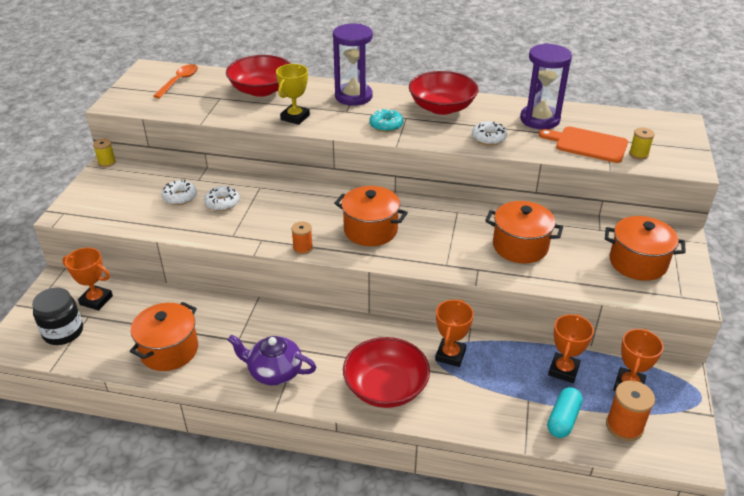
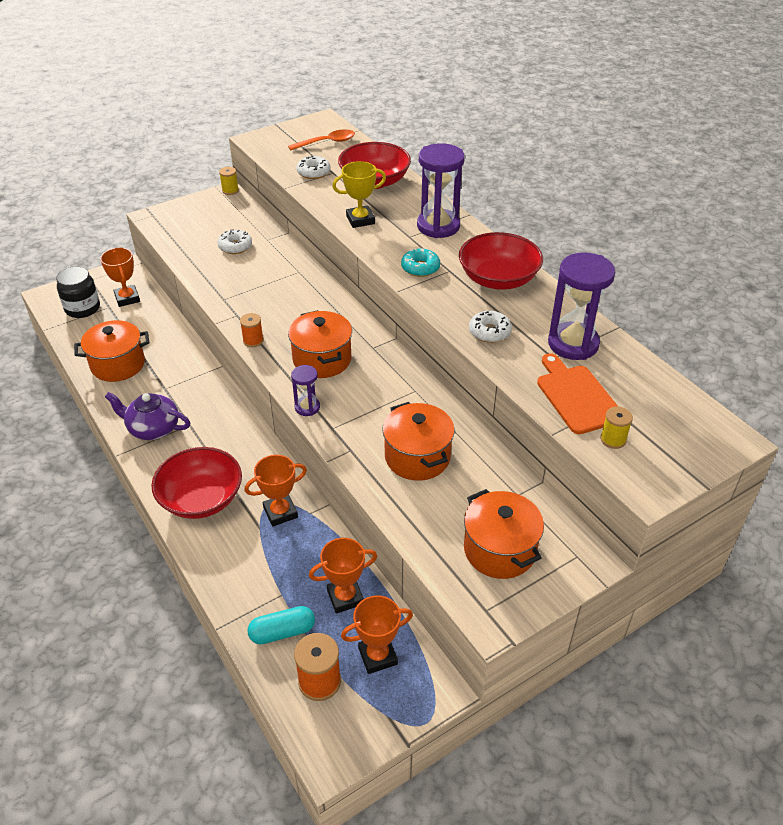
camera: 45 degrees right, 5 degrees up
white donut [204,186,240,211] -> white donut moved to [296,156,331,179]
purple teapot [228,335,317,385] -> purple teapot turned 45 degrees counterclockwise [105,392,190,440]
none -> purple hourglass [291,365,320,416]

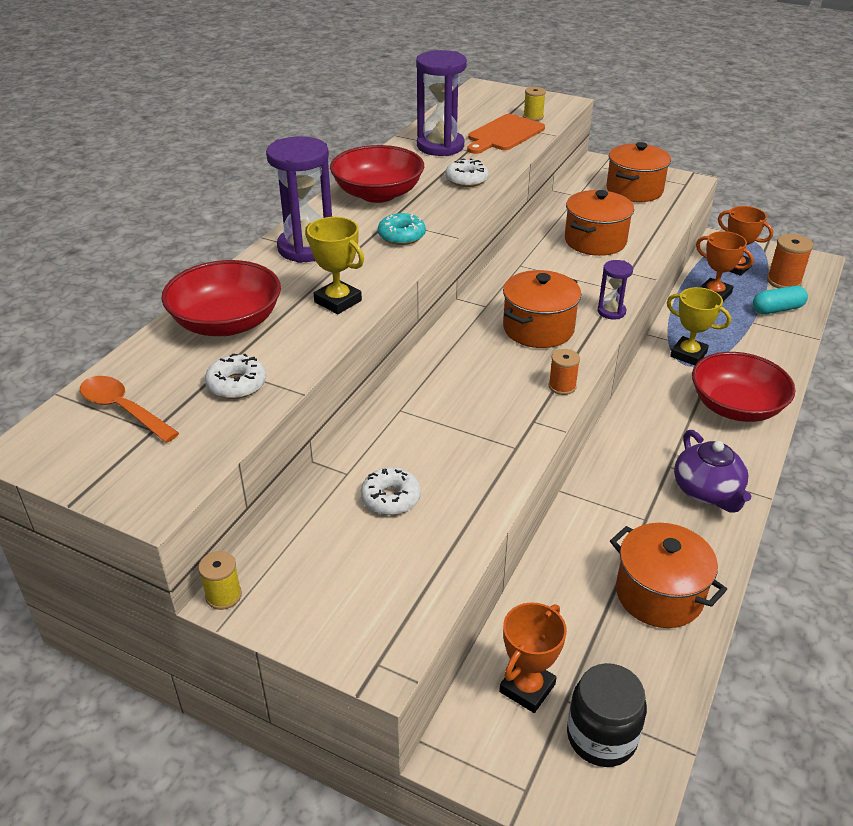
camera: 120 degrees left, 5 degrees down
orange trophy [245,455,307,527] -> yellow trophy [667,287,731,365]
turquoise capsule [247,606,315,644] -> turquoise capsule turned 60 degrees counterclockwise [753,286,808,314]

